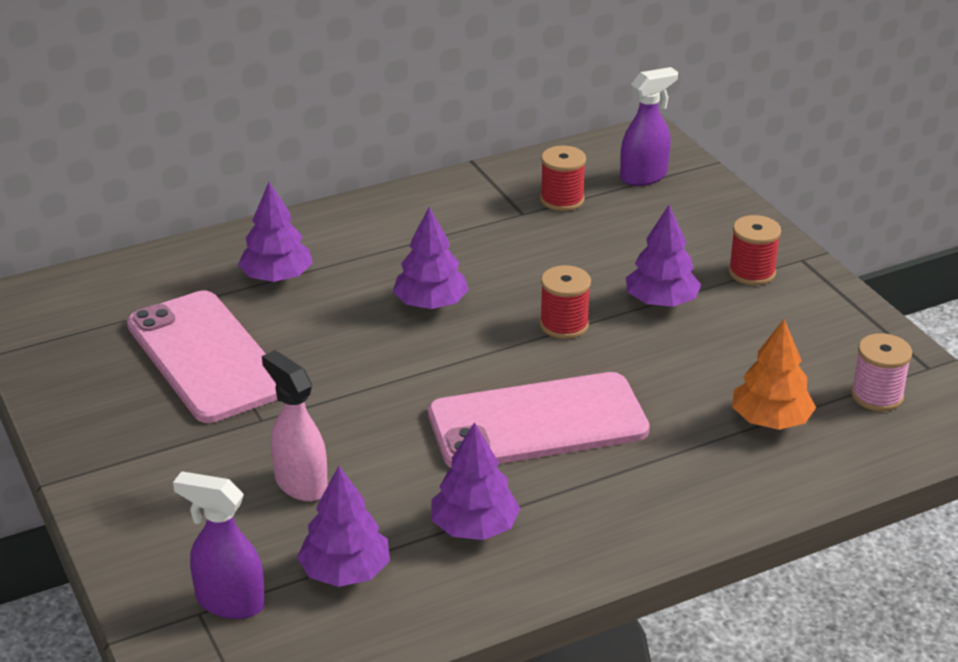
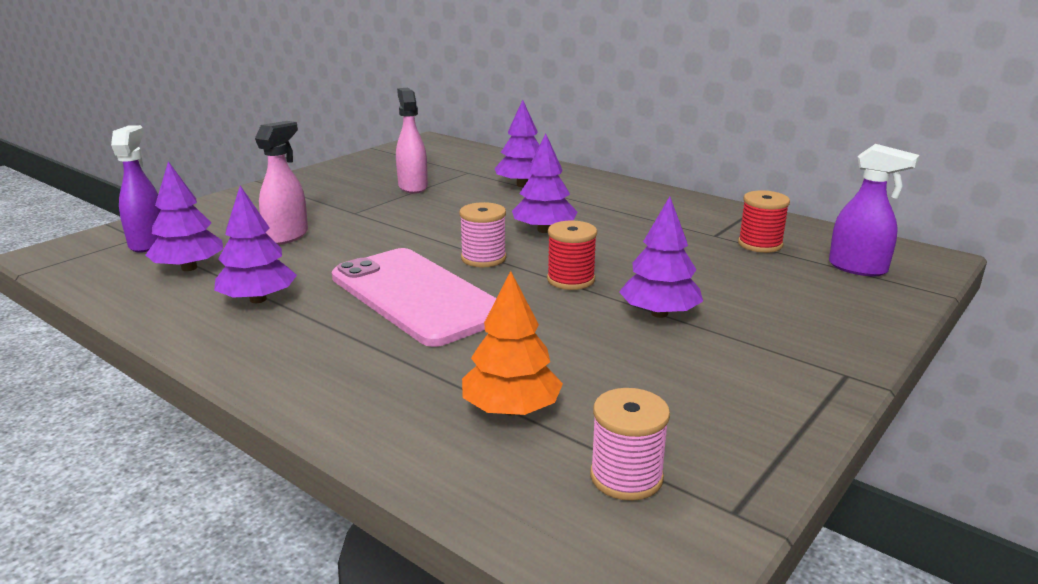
camera: 65 degrees right, 10 degrees down
pink phone [127,291,277,423] -> pink spray bottle [396,88,428,194]
red spool [728,215,781,285] -> none
none -> pink spool [460,202,506,267]

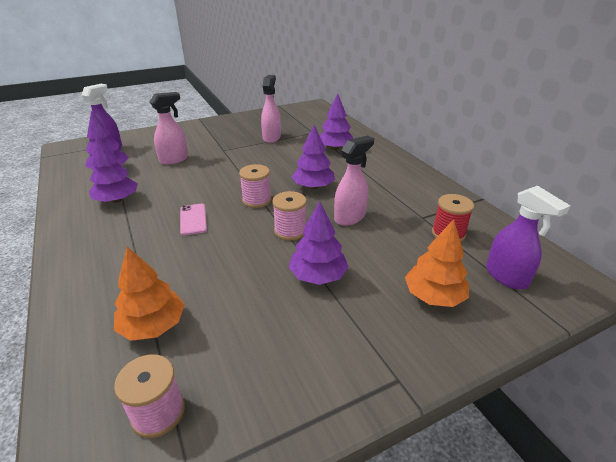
camera: 25 degrees right, 10 degrees up
pink phone [332,248,496,347] -> pink phone [180,204,207,236], size x0.41
red spool [547,220,597,290] -> pink spool [272,191,307,240]
none -> pink spray bottle [334,136,374,226]
none -> orange tree [405,219,469,307]

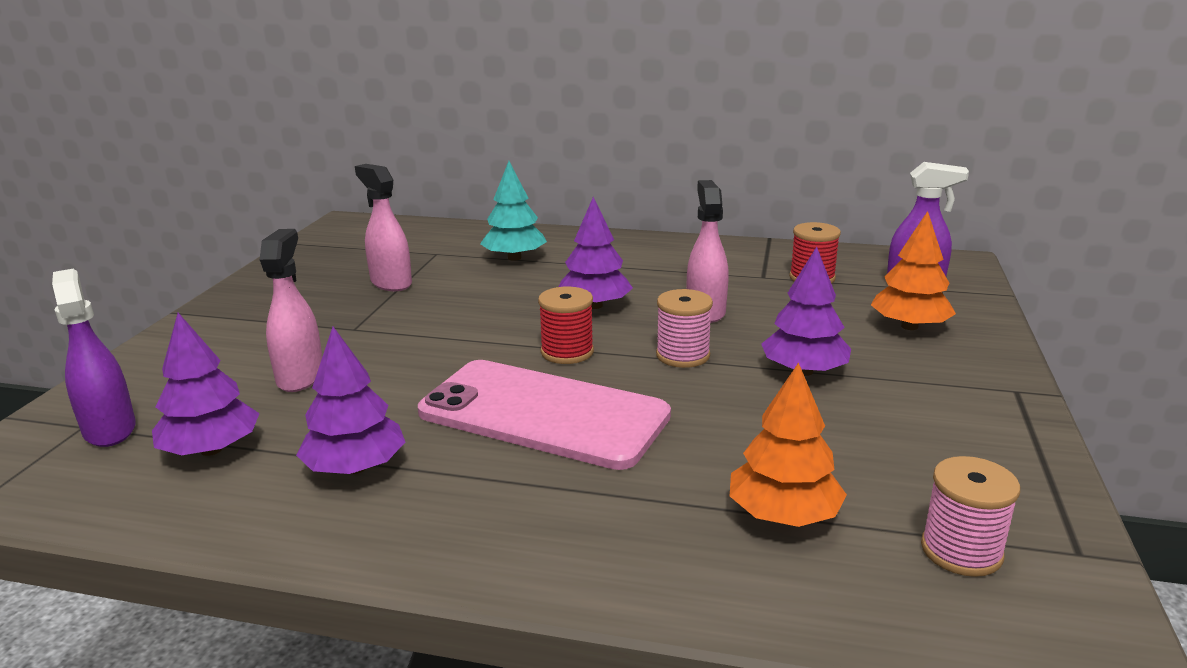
camera: 50 degrees left, 10 degrees down
pink phone [180,204,207,236] -> pink phone [418,360,671,470], size x2.43
pink spool [239,164,271,208] -> red spool [538,287,594,364]
purple tree [320,93,353,150] -> turquoise tree [480,161,547,261]

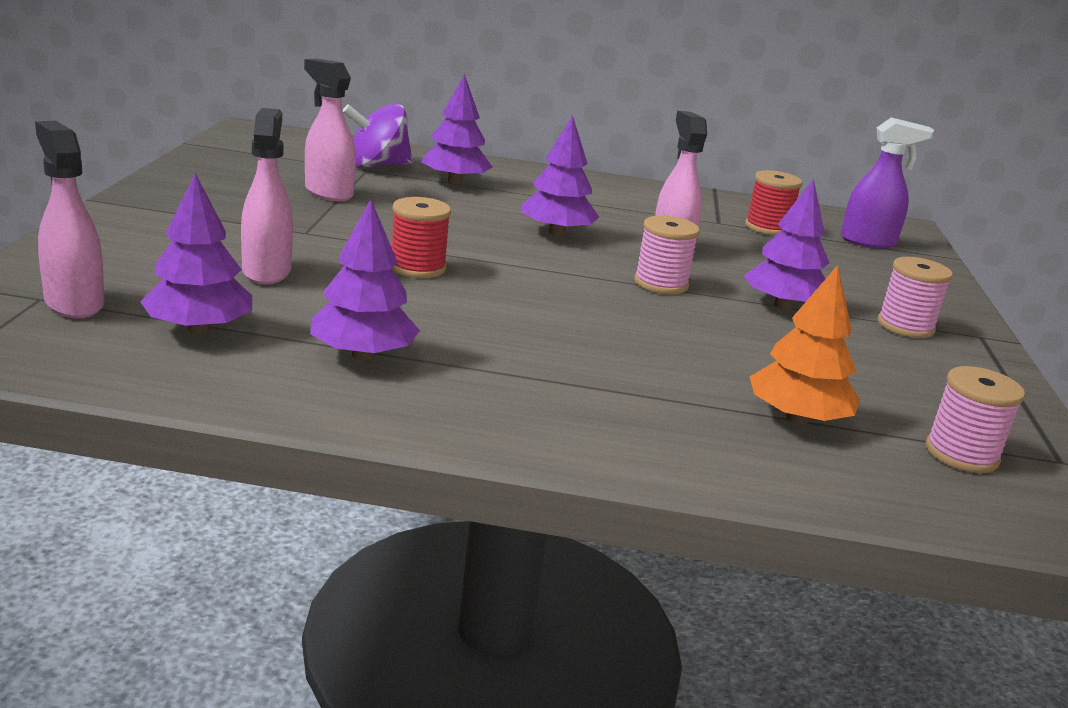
camera: 10 degrees left, 0 degrees up
purple spray bottle [52,269,136,447] -> pink spray bottle [35,121,104,318]
pink phone [418,360,671,470] -> none
turquoise tree [480,161,547,261] -> purple tree [421,74,492,184]
red spool [538,287,594,364] -> red spool moved to [392,197,451,278]
orange tree [871,211,956,330] -> none
none -> purple spinning top [343,104,413,167]
none -> pink spool [878,257,953,338]

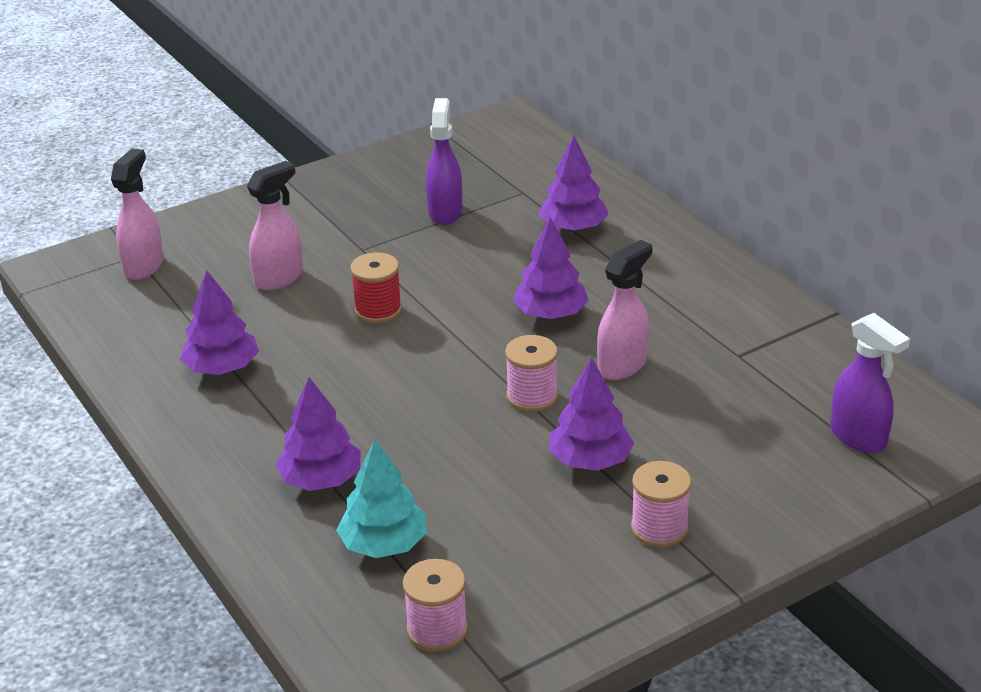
camera: 55 degrees right, 10 degrees up
purple tree [140,173,252,334] -> purple tree moved to [275,377,361,491]
pink spray bottle [304,58,356,202] -> purple spray bottle [426,98,463,225]
purple spinning top [343,104,413,167] -> none
red spool [745,170,802,235] -> none
orange tree [750,265,860,425] -> turquoise tree [336,439,427,558]

